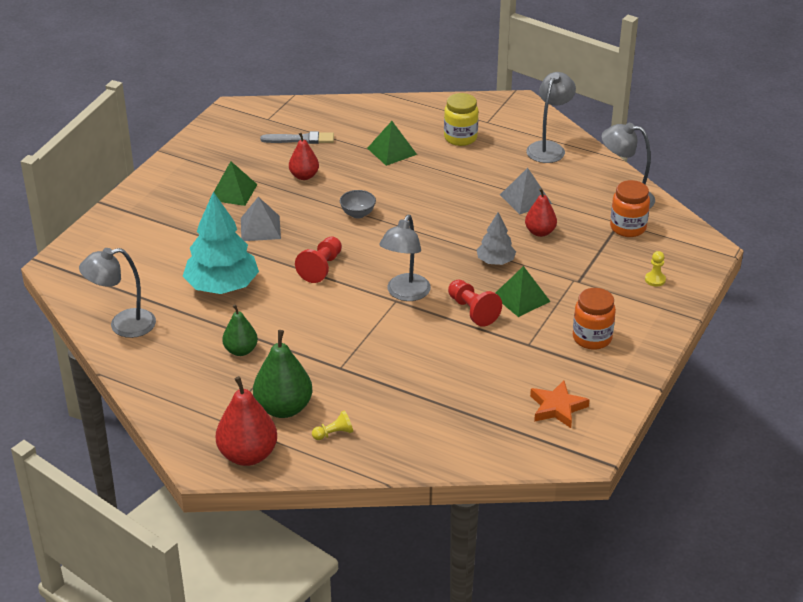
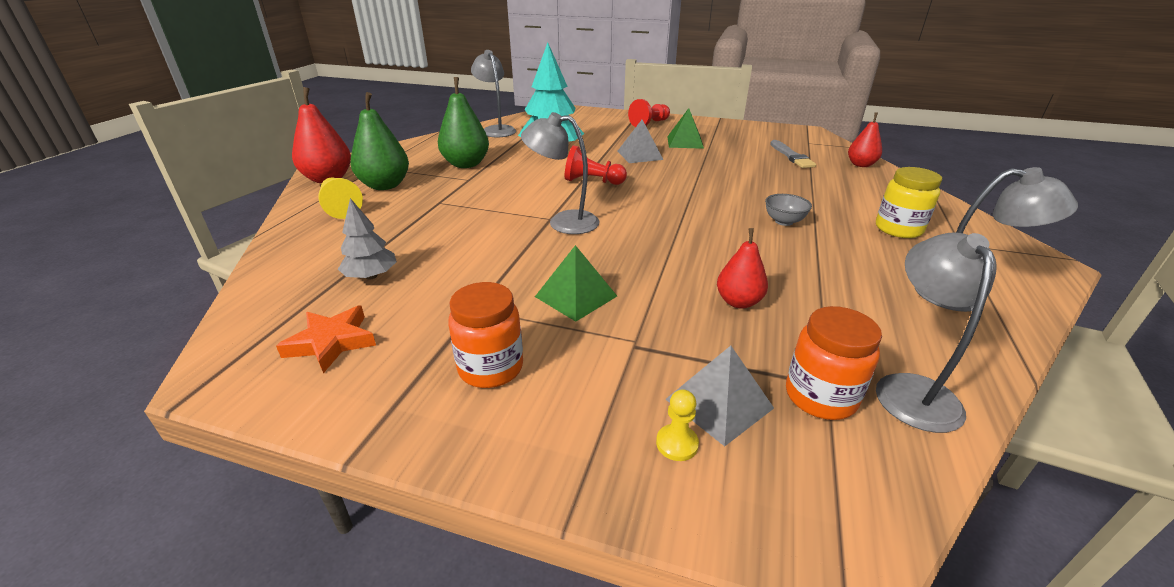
camera: 80 degrees right, 5 degrees down
green pear [222,304,258,356] -> green pear [438,77,489,168], size x1.62
red pear [289,133,319,180] -> red pear moved to [848,113,882,167]
yellow pawn [312,410,353,440] -> yellow pawn [318,178,363,219], size x1.69
grey bowl [340,190,376,219] -> grey bowl moved to [765,194,812,226]
green pyramid [367,121,417,166] -> none
red pawn [448,280,502,327] -> red pawn moved to [628,99,670,127]
grey tree [476,212,516,265] -> grey tree moved to [338,198,397,279]
grey pyramid [500,168,552,214] -> grey pyramid moved to [665,346,774,446]

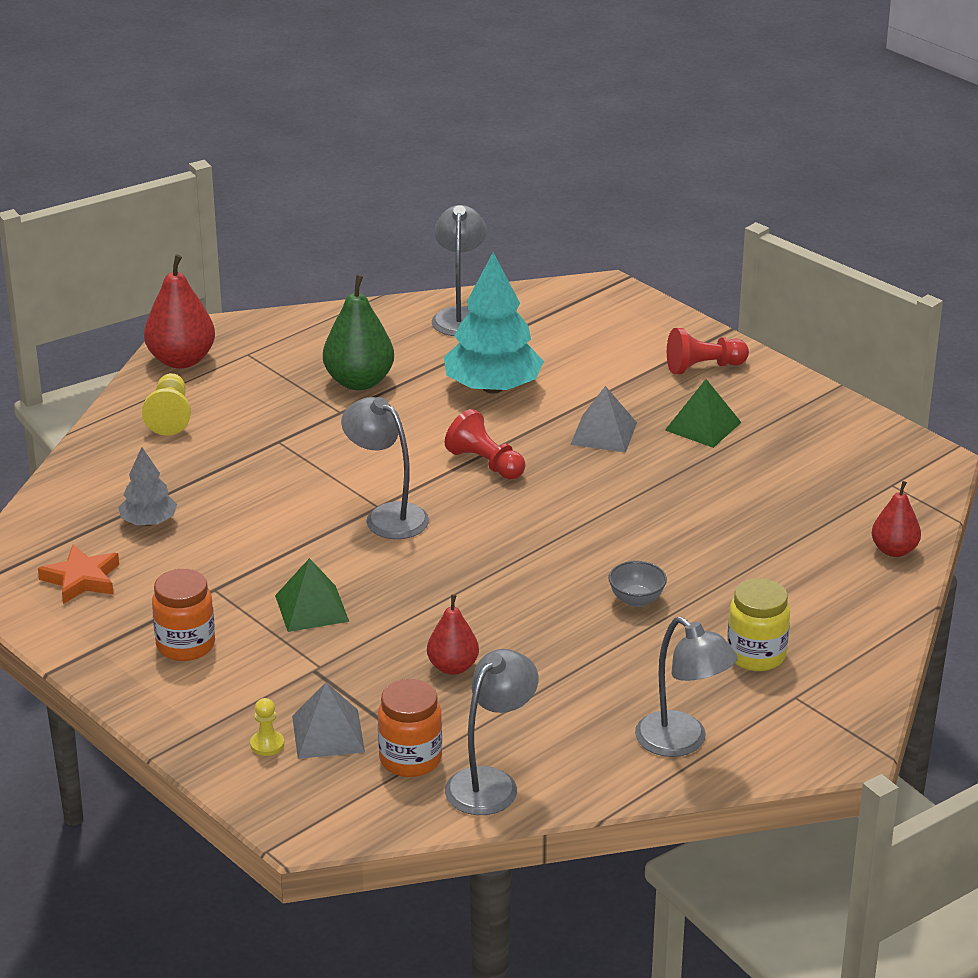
camera: 30 degrees right, 0 degrees up
green pear [350,92,409,190] -> none
grey brush [770,140,816,168] -> none

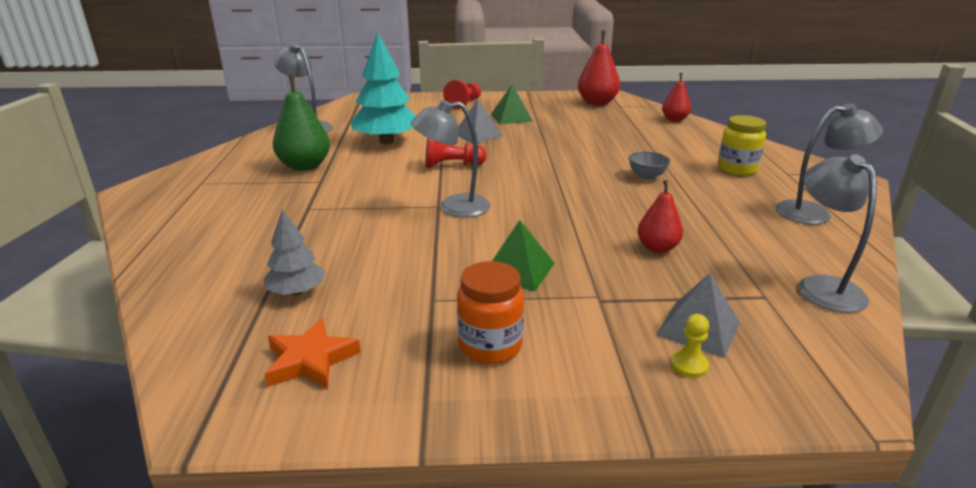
camera: 50 degrees left, 5 degrees down
yellow pawn [142,373,191,436] -> none
red pear [144,254,215,369] -> red pear moved to [578,30,620,106]
orange jar [378,679,442,777] -> none

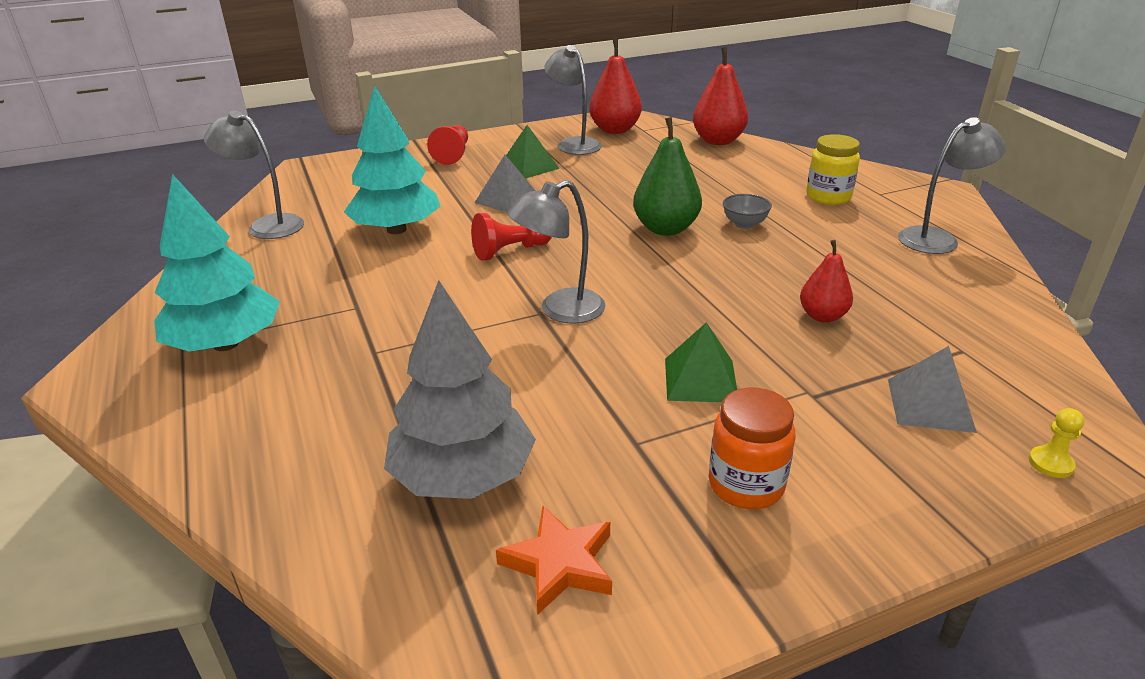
camera: 20 degrees left, 5 degrees up
grey tree [263,209,325,295] -> grey tree [384,280,536,499], size x1.85
green pear [273,75,330,171] -> green pear moved to [633,117,702,236]
red pear [662,73,691,122] -> red pear [693,47,748,145], size x1.62
yellow pawn [670,314,709,378] -> yellow pawn moved to [1029,408,1084,478]
grey lamp [798,154,877,313] -> grey lamp moved to [544,45,602,155]
none -> turquoise tree [154,174,280,352]

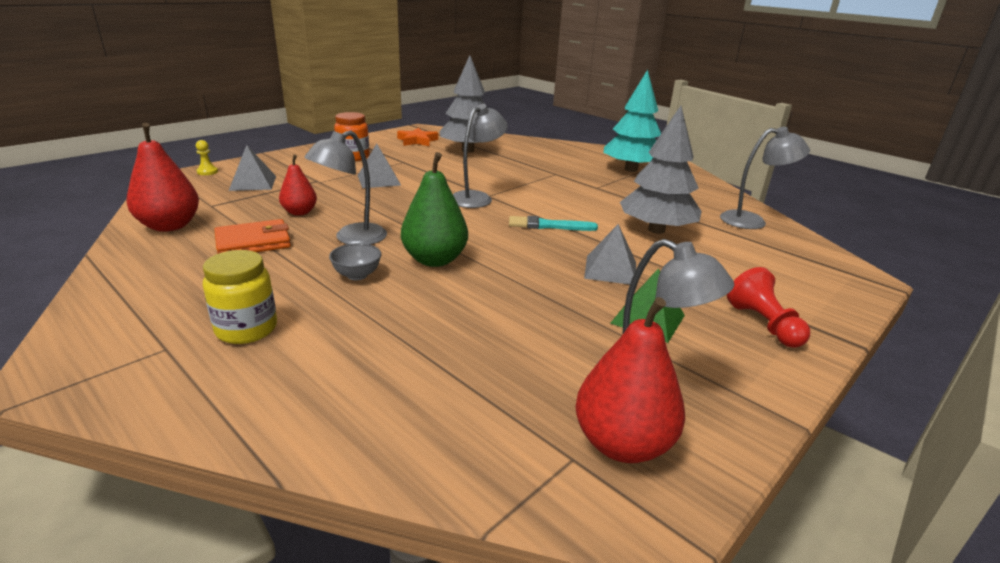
camera: 155 degrees right, 5 degrees down
turquoise tree [344,85,441,234] -> grey tree [620,106,702,234]
red pawn [471,213,552,261] -> turquoise brush [509,216,598,231]
green pyramid [665,322,737,402] -> grey pyramid [357,144,401,188]
red pear [693,47,748,145] -> red pear moved to [126,123,199,232]
grey lamp [898,117,1006,254] -> grey lamp moved to [304,130,387,245]
none -> orange wallet [214,219,291,254]

